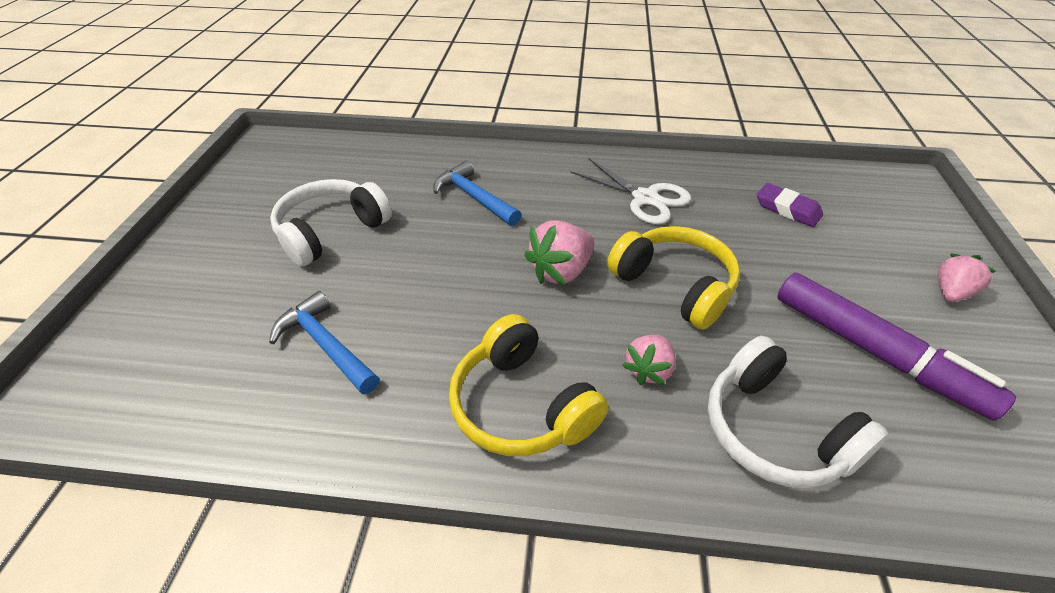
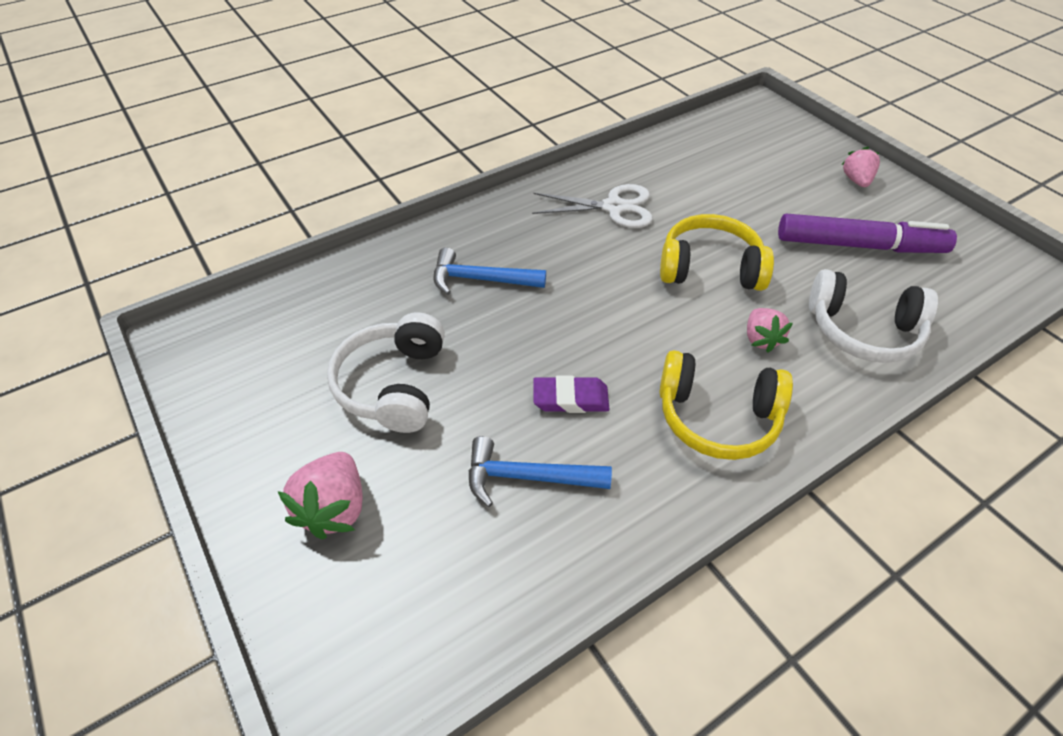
camera: 40 degrees left, 5 degrees up
pink strawberry [524,220,594,285] -> pink strawberry moved to [278,452,363,539]
purple eraser [757,183,823,227] -> purple eraser moved to [533,376,609,413]

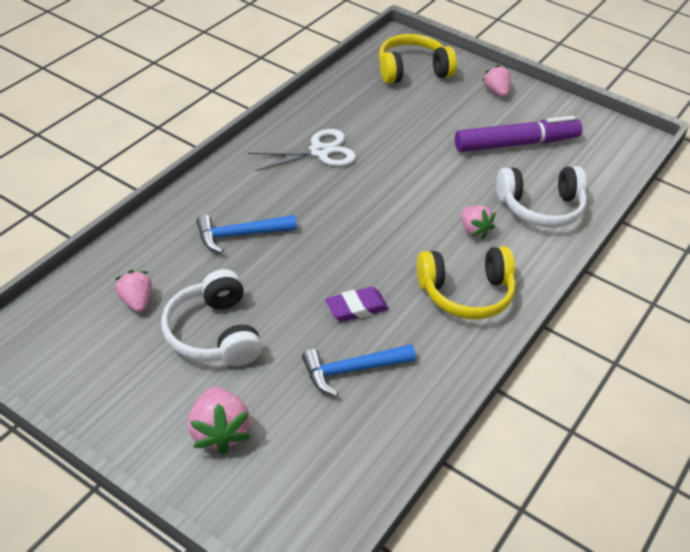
camera: 25 degrees left, 5 degrees down
yellow headphones [660,214,774,291] -> yellow headphones moved to [379,34,457,84]
none -> pink strawberry [115,270,152,312]

